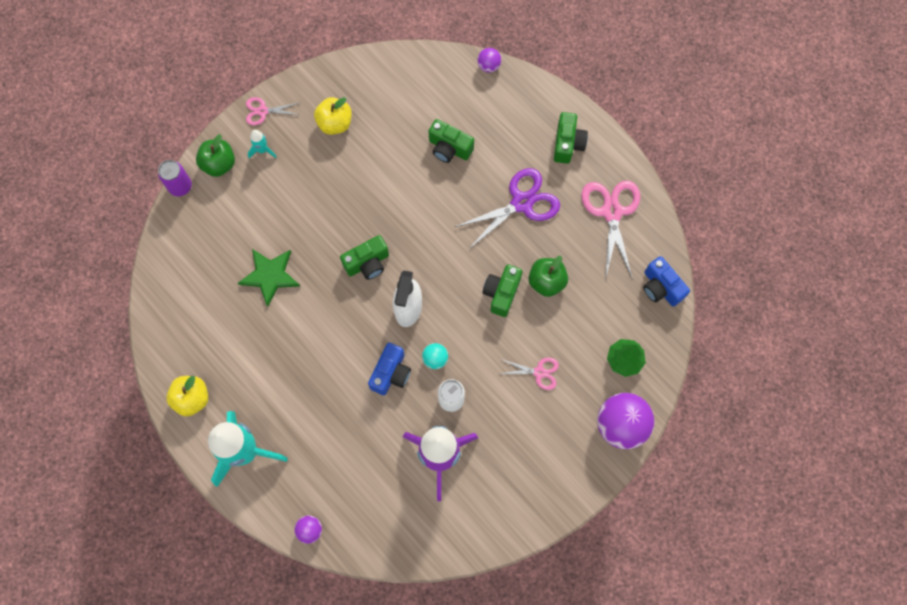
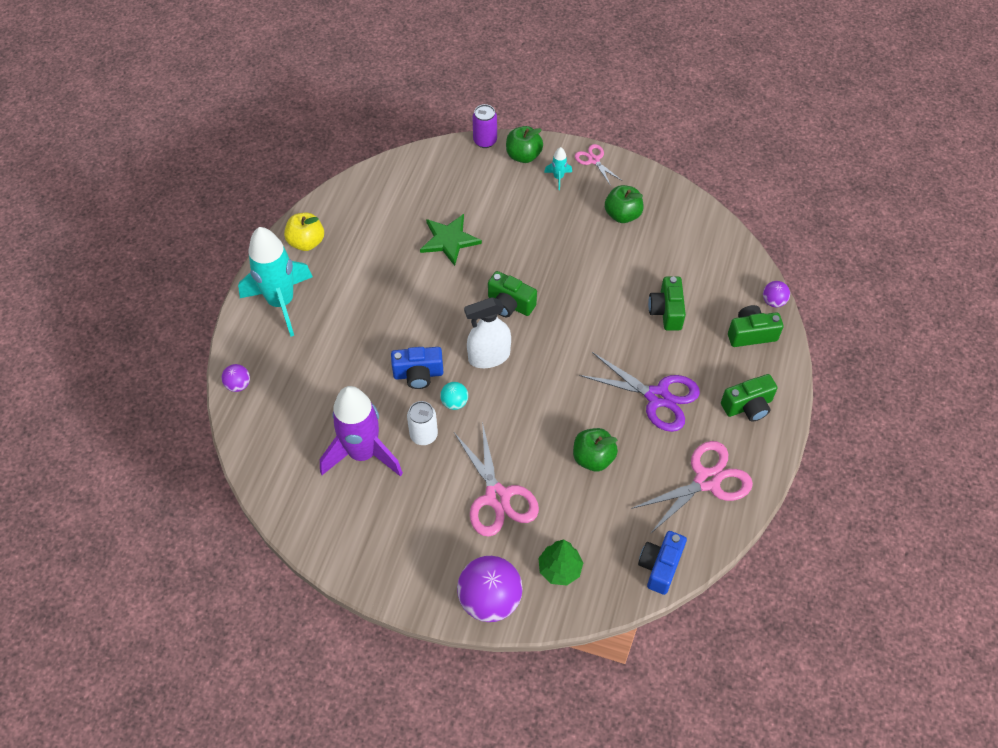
camera: 60 degrees right, 15 degrees down
yellow apple [314,97,352,135] -> green apple [605,185,644,223]
green camera [482,265,522,317] -> green camera moved to [728,305,784,347]
pink scissors [500,358,559,390] -> pink scissors [454,422,539,537], size x1.86

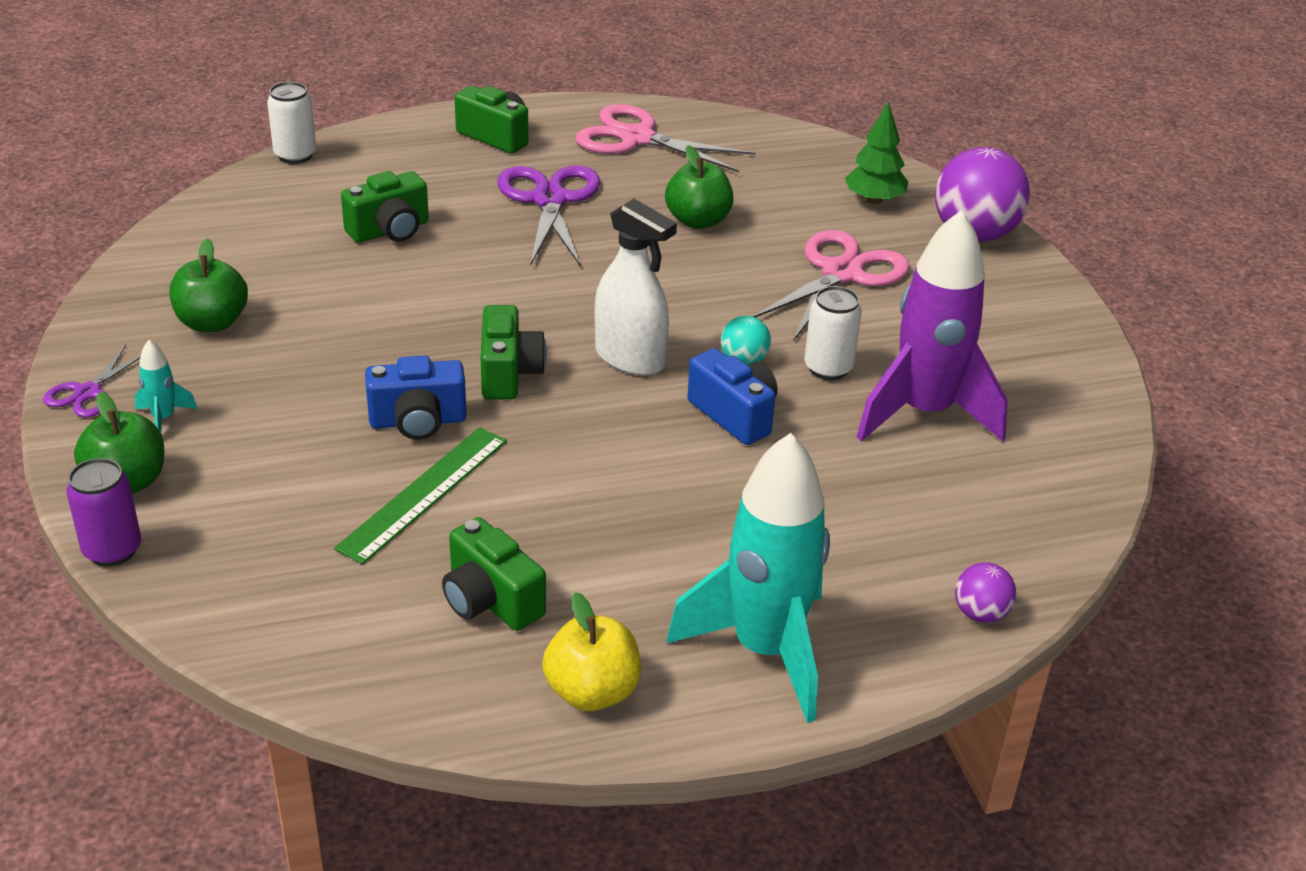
camera: 125 degrees left, 20 degrees down
green star [420,214,482,266] -> green ruler [334,427,507,564]
pink scissors [575,144,622,186] -> purple scissors [43,345,141,417]
blue camera [638,531,687,595] -> blue camera moved to [365,356,467,440]
green camera [728,305,784,347] -> green camera moved to [442,517,546,631]
purple ball [763,281,790,307] -> white can [267,82,316,164]

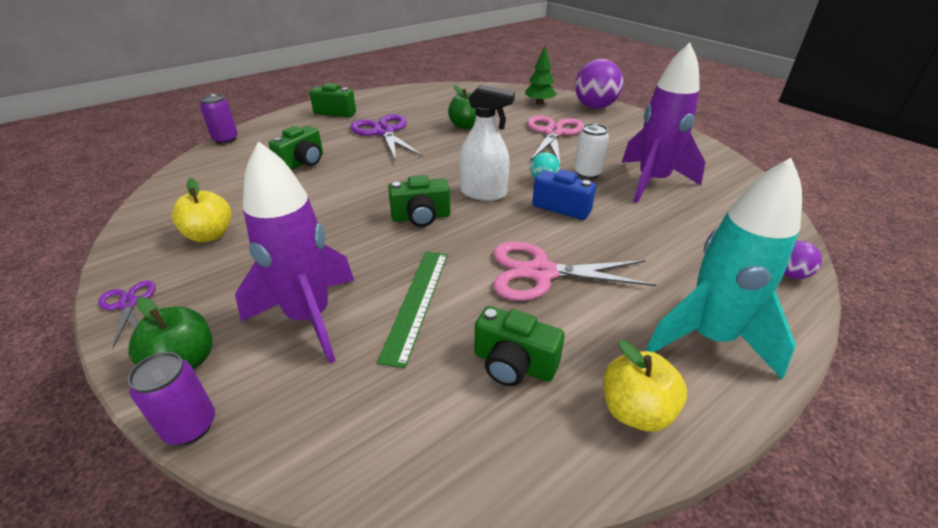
camera: 20 degrees left, 0 degrees up
purple scissors [43,345,141,417] -> purple scissors turned 150 degrees clockwise [98,280,156,347]
turquoise rocket [135,340,198,432] -> none
green apple [169,238,248,332] -> yellow apple [172,178,232,242]
white can [267,82,316,164] -> purple can [200,94,238,144]
blue camera [365,356,467,440] -> none
green camera [481,305,546,399] -> green camera turned 105 degrees clockwise [388,175,450,227]
pink scissors [576,104,756,172] -> pink scissors moved to [493,242,656,301]
none -> purple rocket [235,141,354,364]

